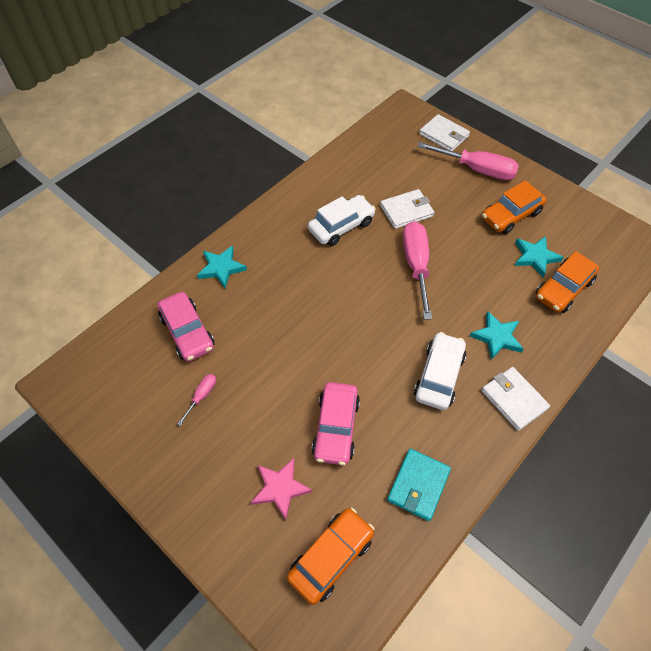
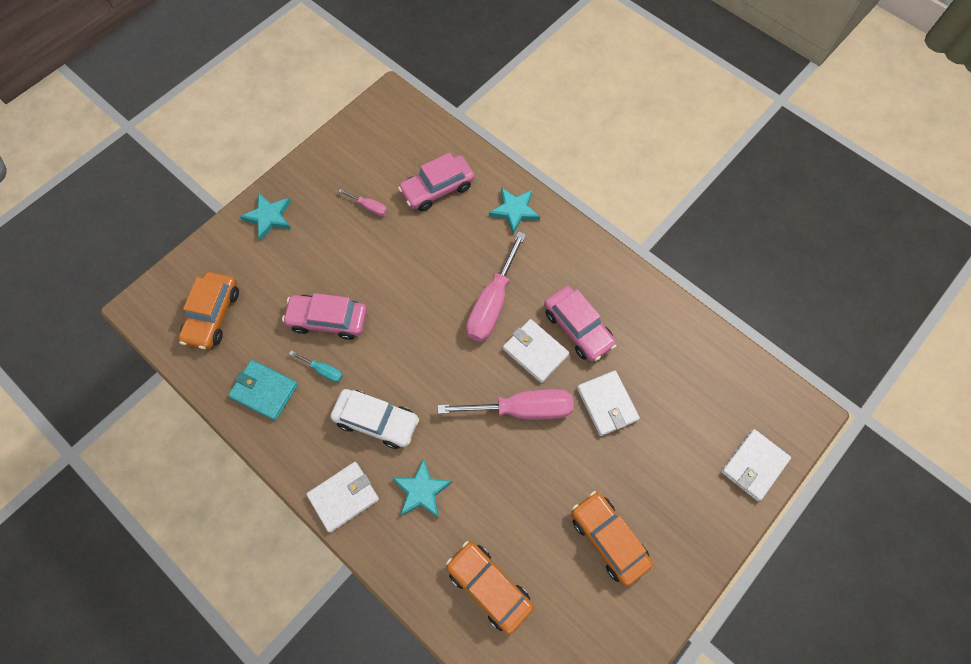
camera: 90 degrees right, 10 degrees up
pink star [251,458,312,520] -> none
orange car [287,507,374,605] -> orange car turned 60 degrees clockwise [178,272,239,349]
white car [308,195,376,246] -> pink car [544,286,617,362]
pink screwdriver [417,142,519,180] -> pink screwdriver moved to [466,231,526,342]
turquoise star [514,236,564,277] -> turquoise star moved to [240,193,291,240]
none -> turquoise screwdriver [289,351,343,382]
none -> white wallet [503,319,569,383]

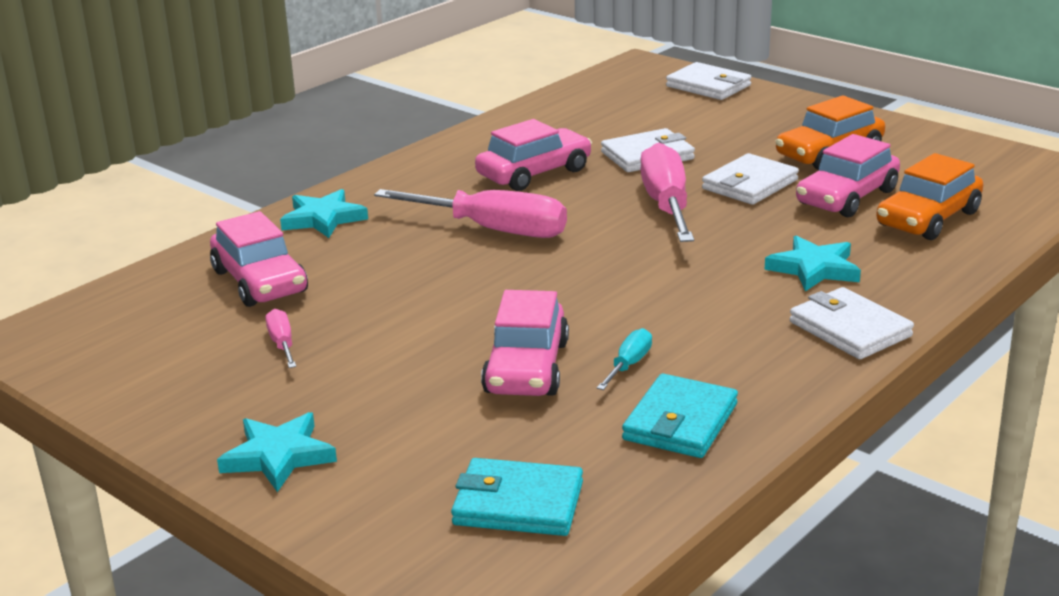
camera: 90 degrees left, 40 degrees down
orange car [178,272,239,349] -> turquoise wallet [451,458,583,536]
white car [331,389,419,449] -> none
pink screwdriver [338,189,387,216] -> pink screwdriver turned 45 degrees counterclockwise [266,309,296,368]
white wallet [503,319,569,383] -> white wallet moved to [702,153,799,205]
none -> pink car [796,134,900,217]

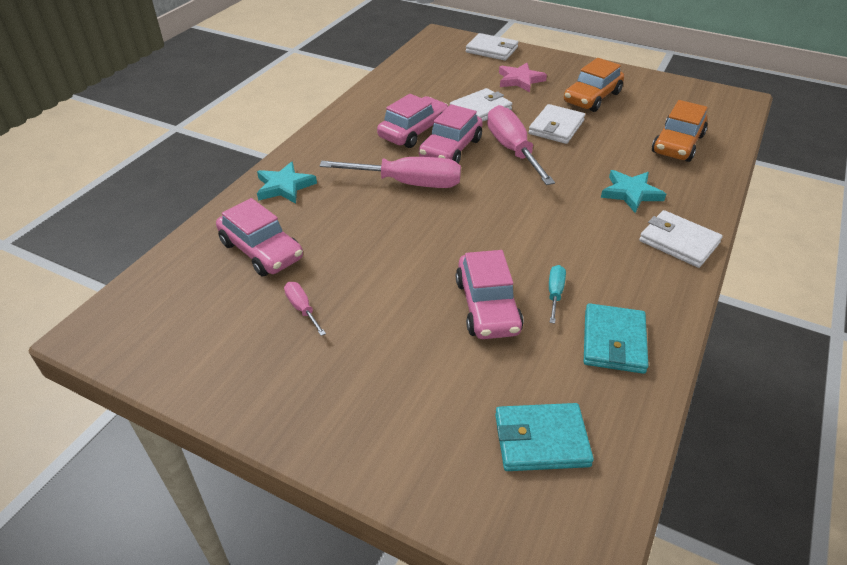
camera: 15 degrees left, 15 degrees up
turquoise star [217,412,337,492] -> none
pink car [796,134,900,217] -> pink car moved to [419,104,483,164]
none -> pink star [499,63,547,92]

